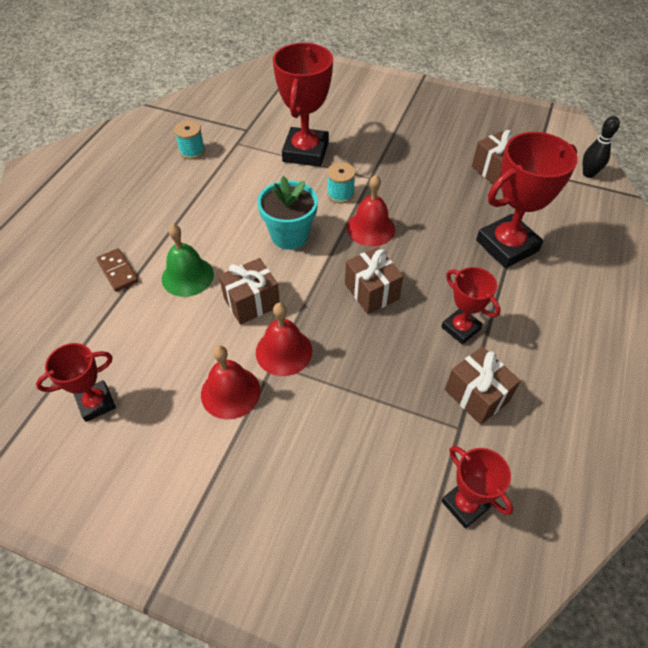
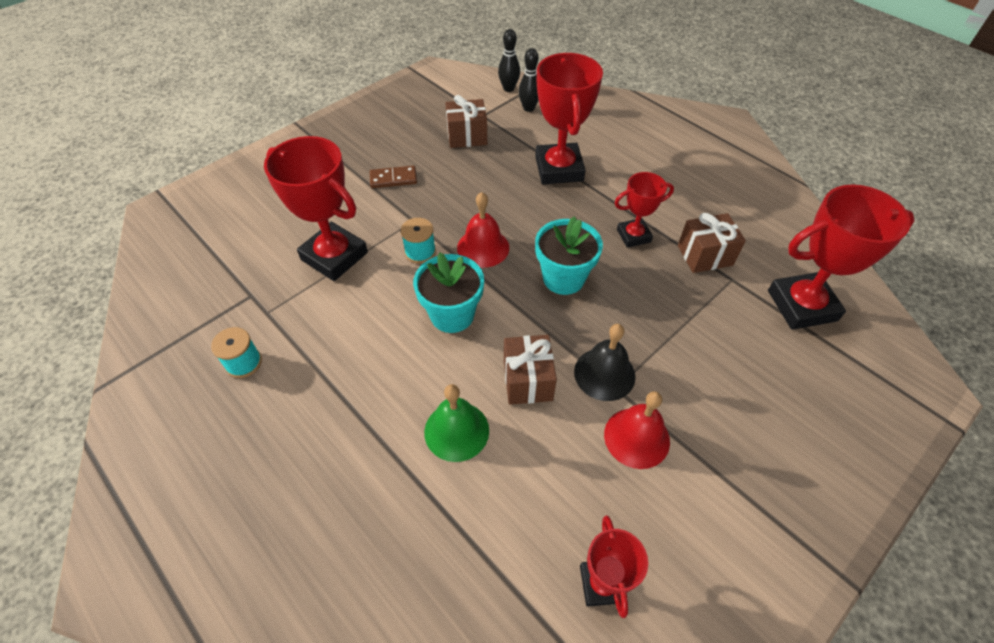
camera: 65 degrees left, 0 degrees up
brown domino [96,248,138,292] -> brown domino moved to [370,166,417,188]
red bell [256,303,312,376] -> black bell [574,324,635,401]
brown gift [345,247,403,314] -> turquoise flower pot [535,216,603,295]
red trophy [442,446,513,529] -> red trophy [768,185,915,330], size x1.76
none -> black bowling pin [518,48,539,112]

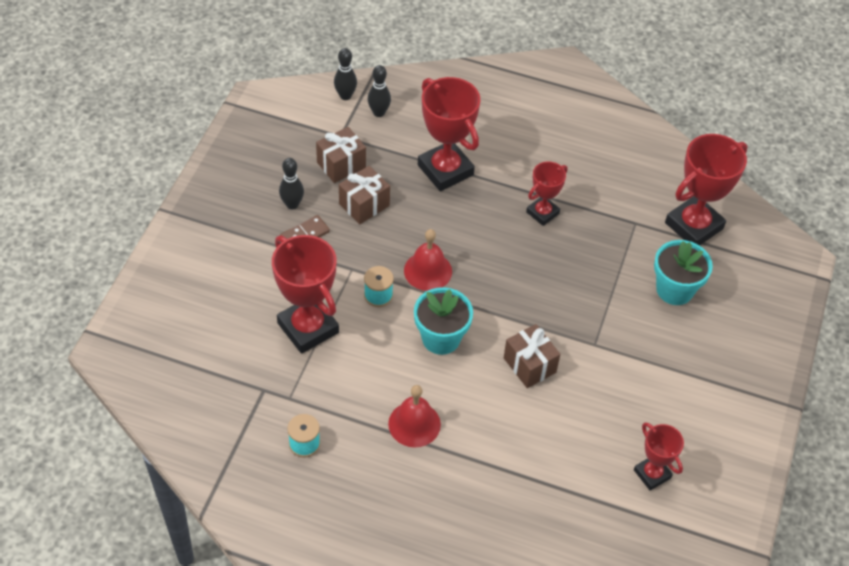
camera: 30 degrees left, 0 degrees up
red trophy [264,136,368,281] -> red trophy turned 45 degrees clockwise [272,235,339,354]
green bell [424,384,489,462] -> none
turquoise flower pot [535,216,603,295] -> turquoise flower pot moved to [654,240,713,305]
black bell [574,324,635,401] -> none
red bell [604,391,670,469] -> red bell moved to [388,385,441,447]
brown gift [678,213,746,273] -> brown gift moved to [339,166,390,224]
none -> black bowling pin [279,158,304,209]

